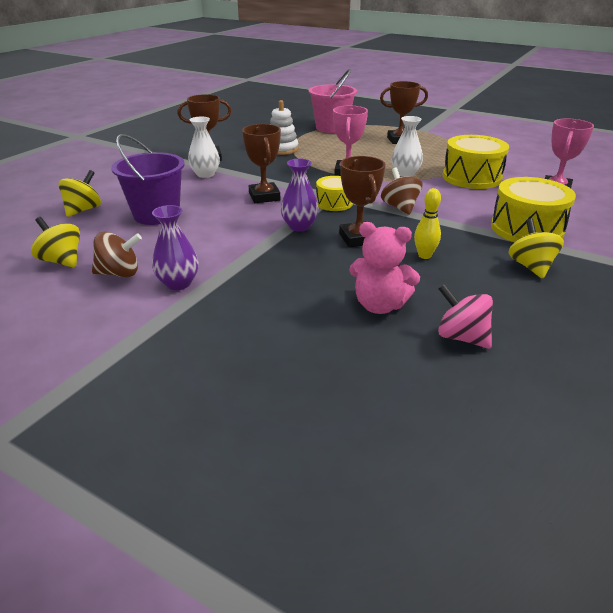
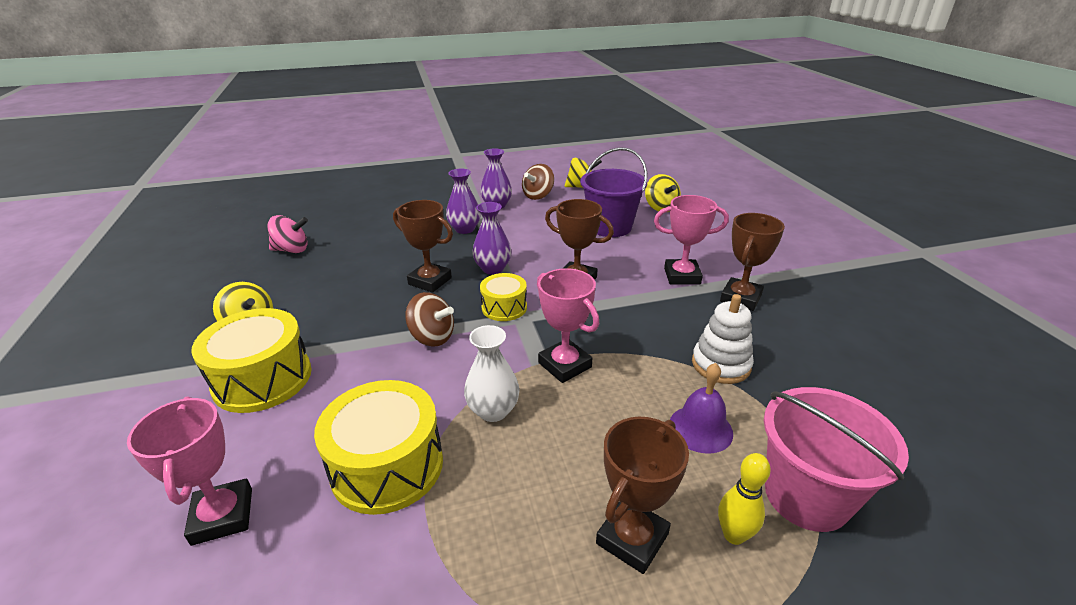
camera: 135 degrees right, 0 degrees up
white vase [188,117,220,178] -> pink trophy [654,195,729,285]
pink teddy bear [349,222,420,314] -> none
yellow bowling pin [414,188,441,259] -> yellow bowling pin moved to [718,453,771,545]
none -> purple vase [446,169,481,234]
none -> purple bell [670,363,733,454]

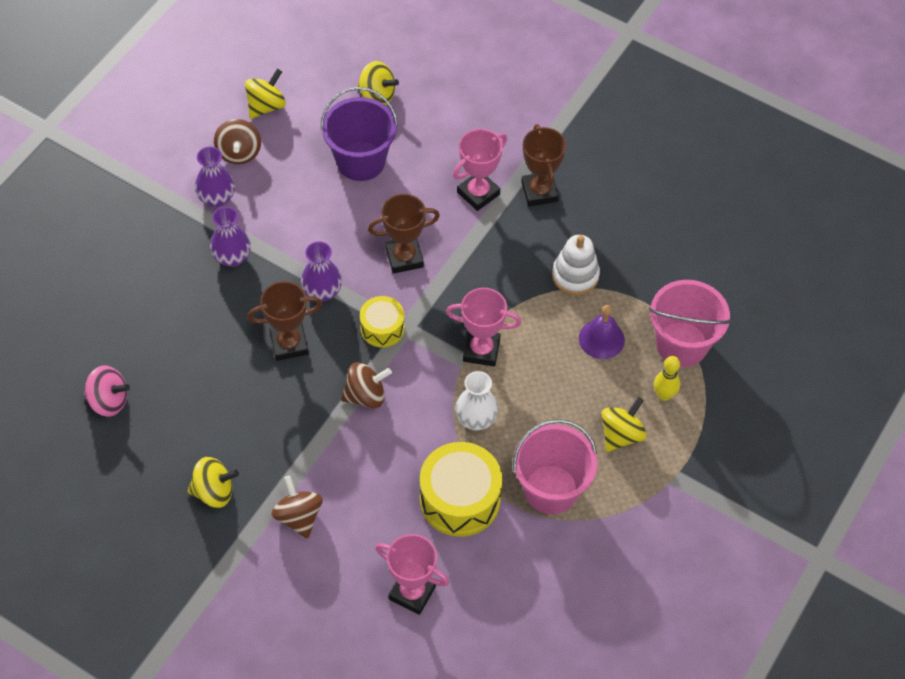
camera: 45 degrees left, 25 degrees up
yellow drum [191,308,311,413] -> brown spinning top [272,476,323,539]
pink spinning top [267,215,308,253] -> pink spinning top turned 60 degrees clockwise [84,366,130,417]
brown trophy [596,417,689,574] -> yellow spinning top [602,397,647,452]
none -> pink bucket [513,419,597,514]

